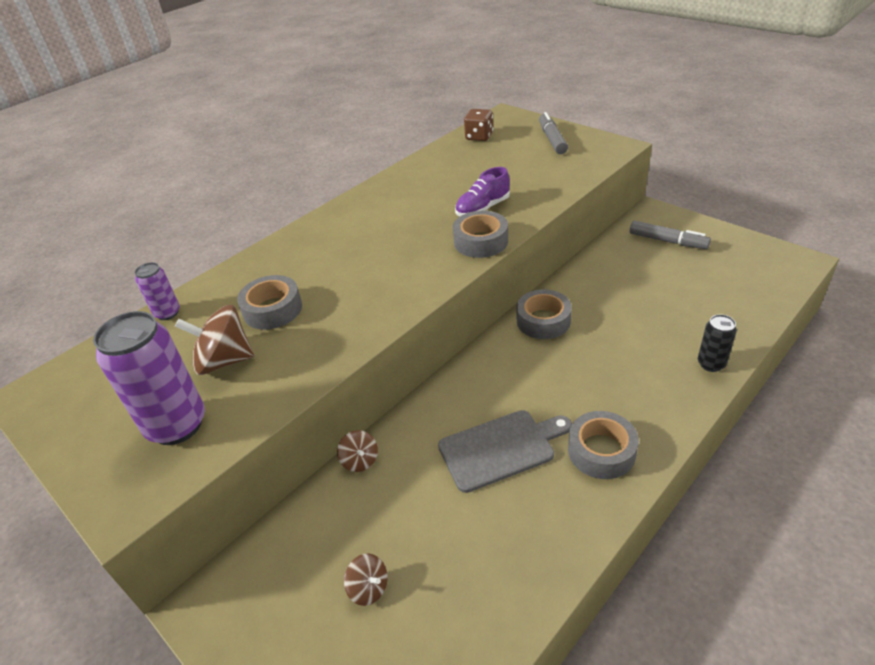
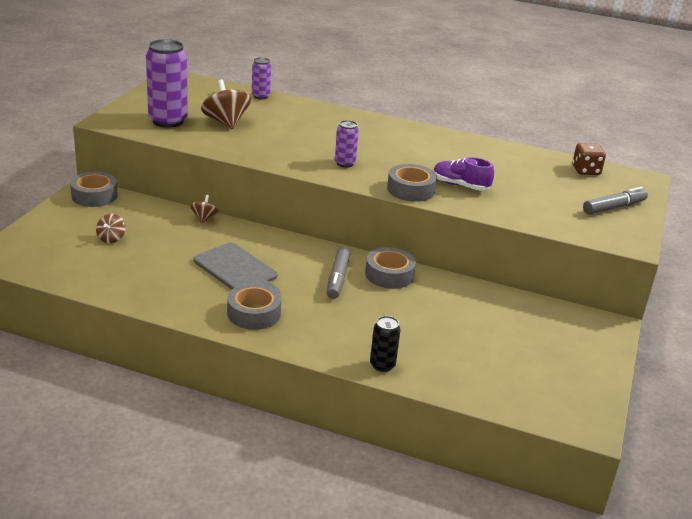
camera: 60 degrees right, 10 degrees down
grey tape [237,275,302,330] -> grey tape moved to [70,172,118,207]
brown spinning top [337,430,378,472] -> brown spinning top turned 150 degrees clockwise [190,195,219,224]
grey marker [630,221,711,249] -> grey marker moved to [327,246,351,299]
none -> purple can [335,120,359,168]

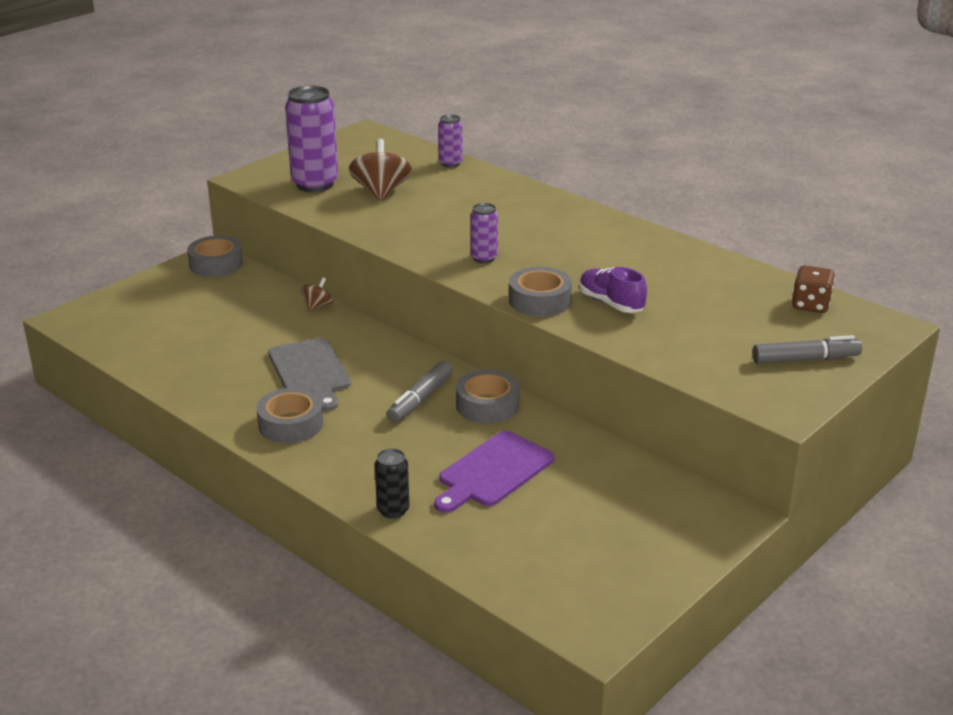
camera: 25 degrees right, 0 degrees up
brown spinning top [96,214,126,244] -> none
none -> purple cutting board [434,431,555,513]

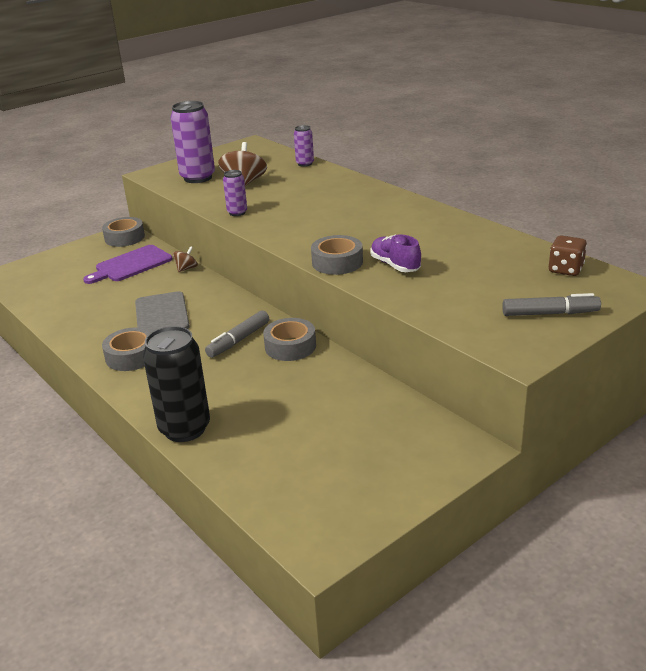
camera: 10 degrees right, 0 degrees up
black can [375,448,409,519] -> black can [143,326,210,442], size x1.93
purple cutting board [434,431,555,513] -> purple cutting board moved to [83,245,172,284]
purple can [470,203,498,263] -> purple can moved to [223,170,247,216]

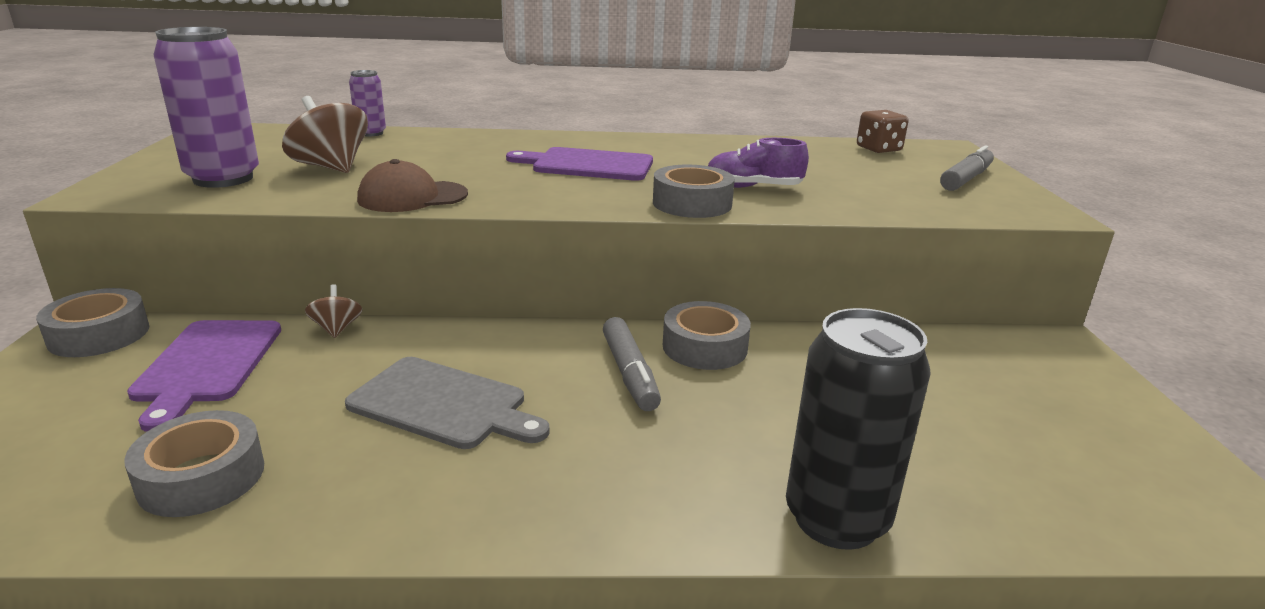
camera: 55 degrees left, 5 degrees down
grey tape [102,327,151,371] -> grey tape moved to [124,410,264,517]
purple can [223,170,247,216] -> brown cap [357,159,468,212]
none -> purple cutting board [506,147,653,181]

